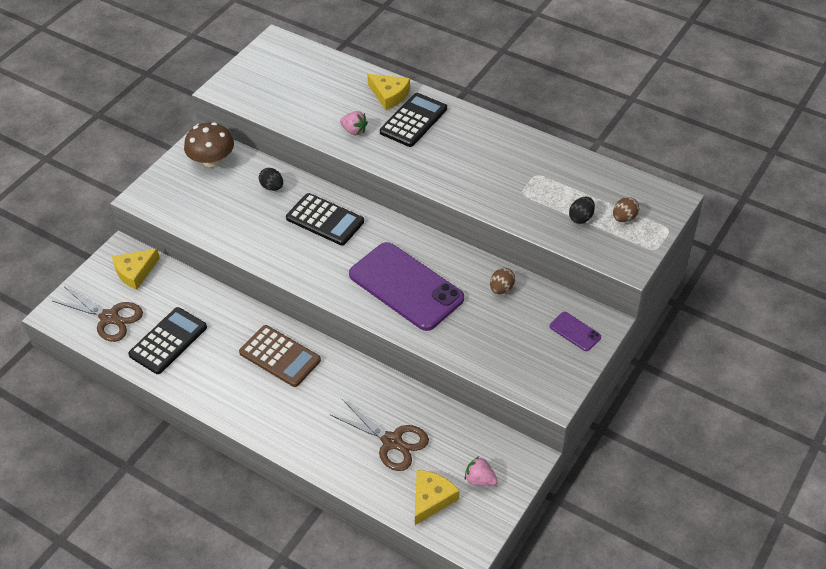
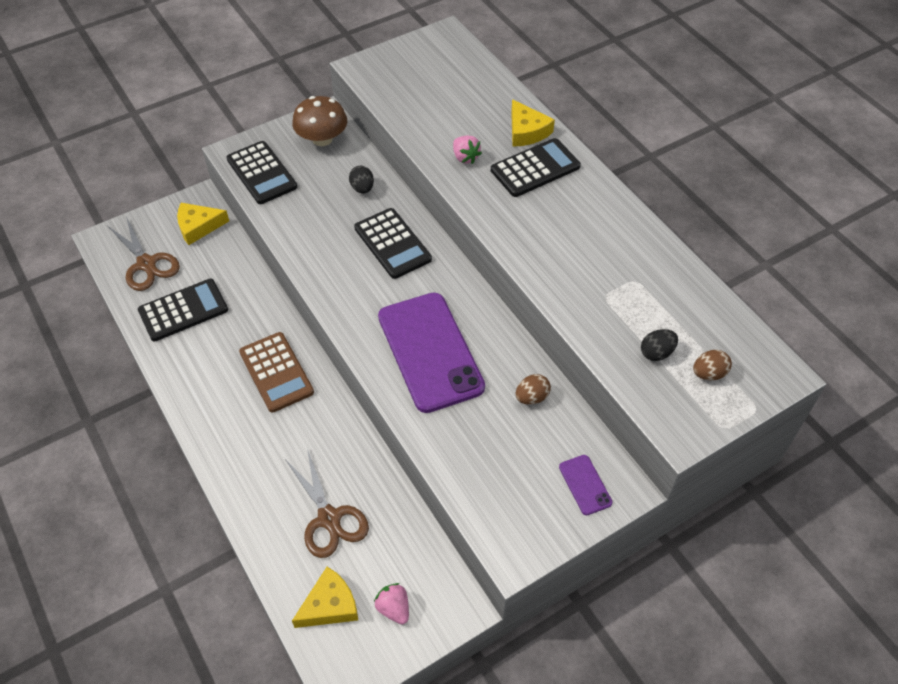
camera: 25 degrees right, 5 degrees up
none -> black calculator [226,141,297,204]

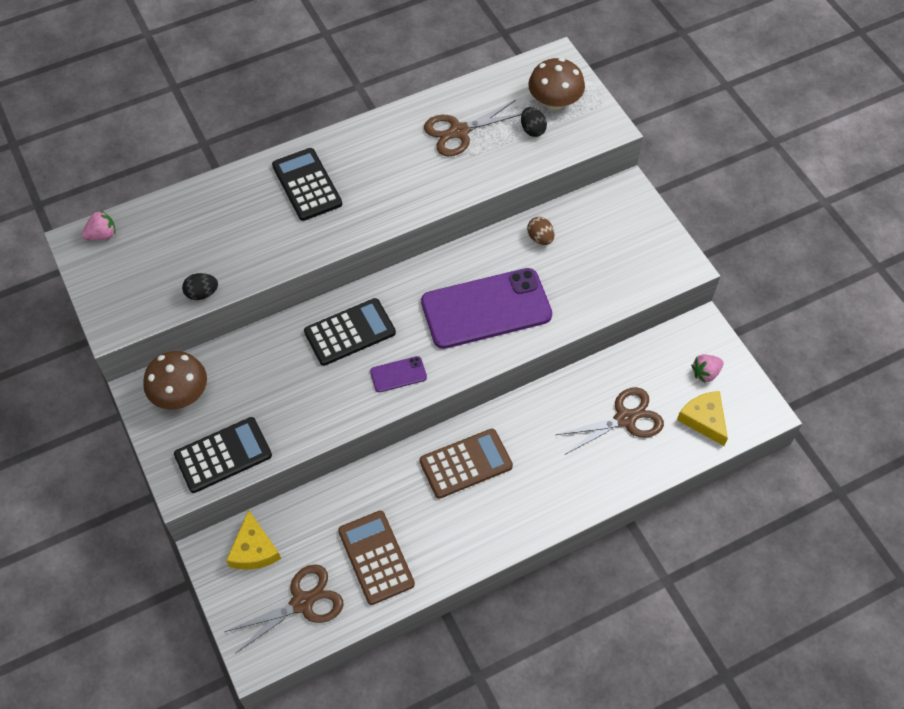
camera: 85 degrees left, 5 degrees up
black calculator [138,279,228,341] -> brown calculator [338,511,415,605]
black egg [349,166,374,194] -> black egg moved to [182,273,218,300]
pink strawberry [453,136,482,164] -> pink strawberry moved to [82,210,116,240]
yellow cheese [511,99,555,147] -> none
purple phone [559,455,612,515] -> purple phone moved to [370,356,427,392]
brown egg [693,350,732,381] -> brown mushroom [528,58,585,110]
none -> brown scissors [424,100,521,156]

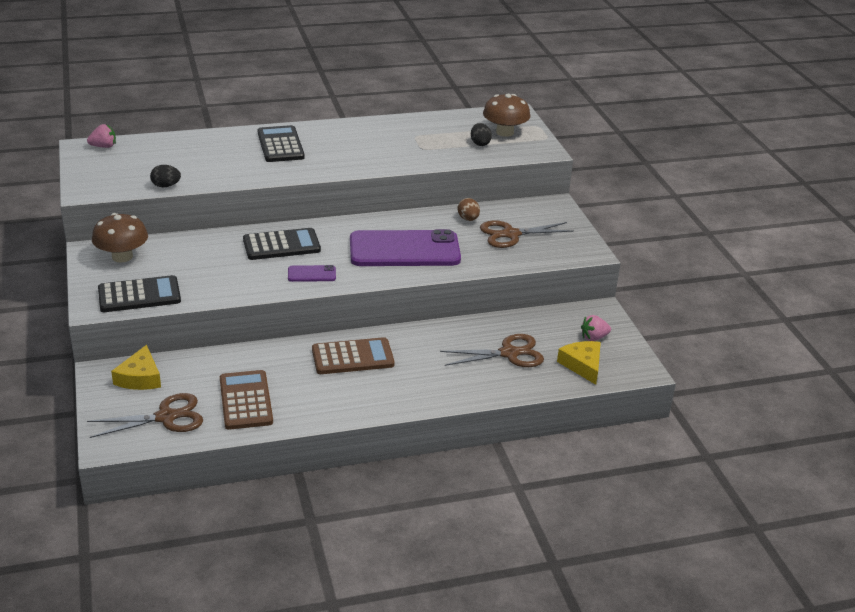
camera: 10 degrees right, 25 degrees down
brown scissors [424,100,521,156] -> brown scissors moved to [480,220,574,248]

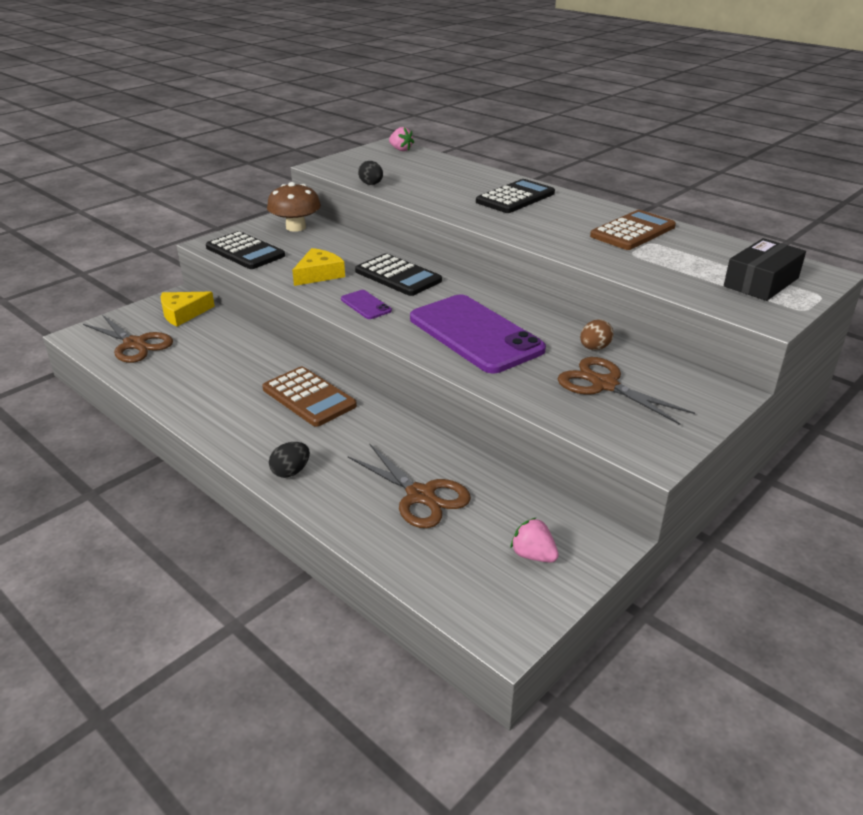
camera: 60 degrees right, 0 degrees up
brown calculator [220,370,273,430] -> brown calculator moved to [590,210,676,250]
black egg [471,123,492,146] -> black egg moved to [269,442,310,478]
brown mushroom [483,94,530,137] -> black box [724,238,806,301]
yellow cheese [557,341,601,385] -> yellow cheese moved to [292,248,345,286]

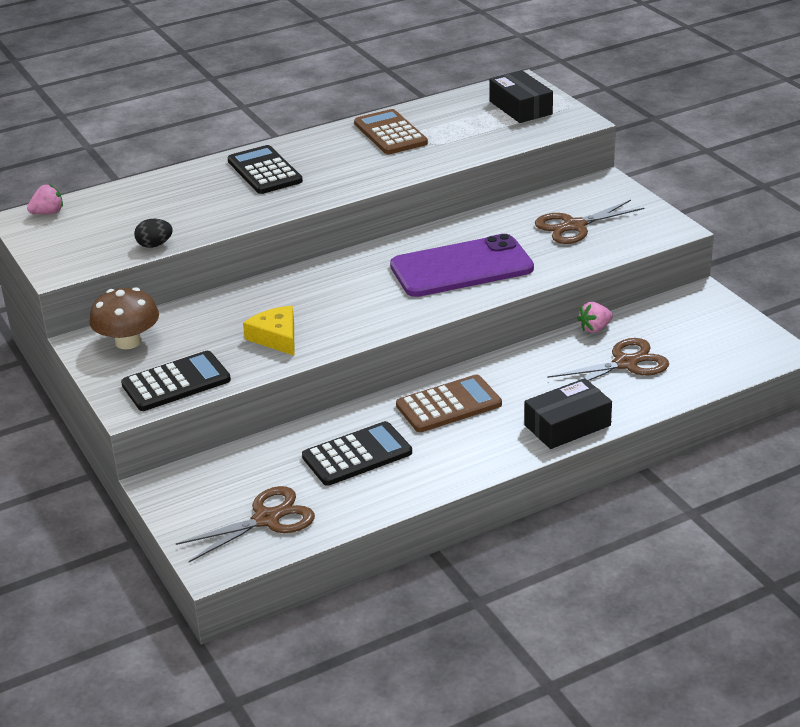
camera: 70 degrees left, 0 degrees up
yellow cheese [161,292,215,327] -> none
black egg [269,442,310,478] -> black box [524,378,612,449]
purple phone [341,290,392,319] -> none
black calculator [355,253,442,296] -> black calculator moved to [302,421,412,486]
pink strawberry [510,517,559,563] -> pink strawberry moved to [577,302,613,333]
brown egg [580,319,613,350] -> none

